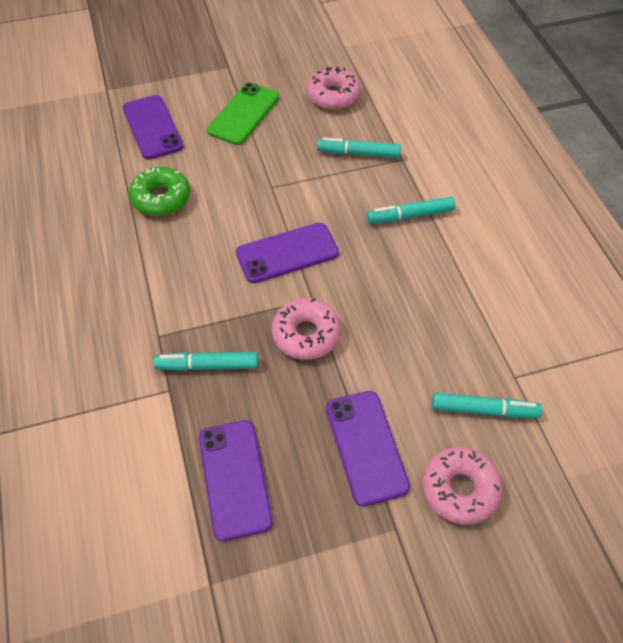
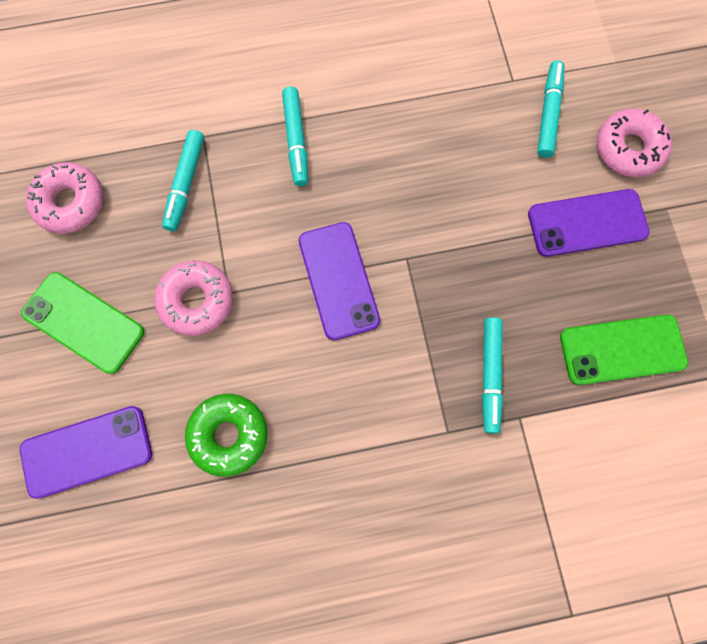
camera: 85 degrees left, 20 degrees up
purple phone [199,420,273,541] -> green phone [560,315,688,385]
pink donut [272,298,341,360] -> pink donut moved to [154,260,233,336]

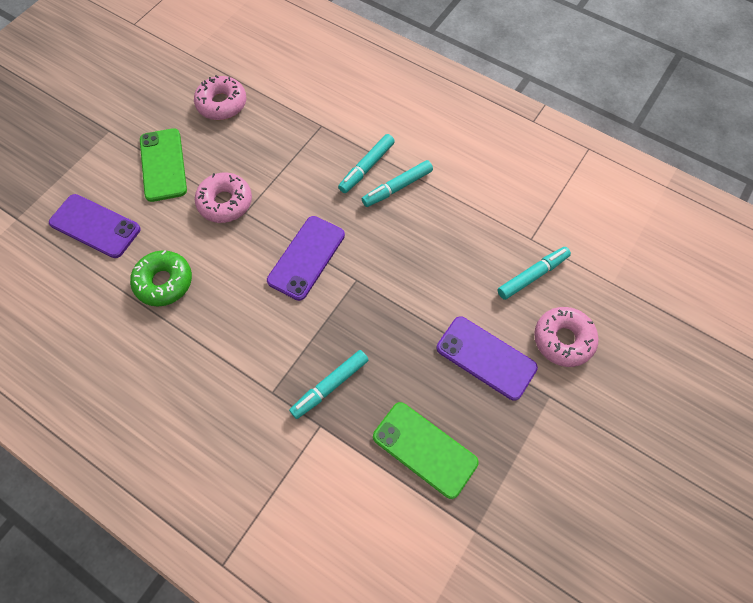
camera: 45 degrees right, 10 degrees down
turquoise marker [162,130,204,231] -> turquoise marker moved to [362,160,433,207]

